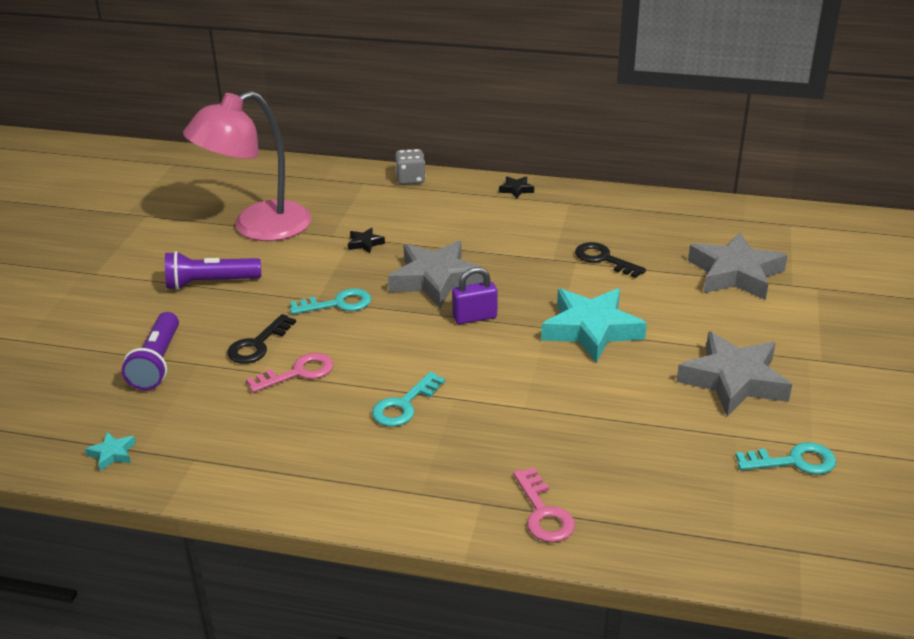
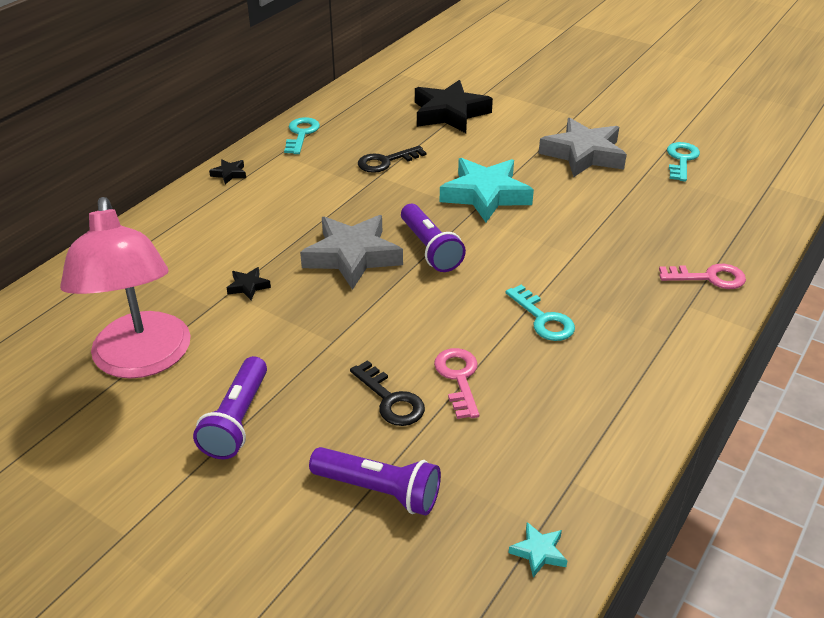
camera: 70 degrees left, 5 degrees up
turquoise key [290,289,371,314] -> turquoise key moved to [284,117,320,154]
grey dice [395,149,426,185] -> none
purple padlock [452,267,497,324] -> purple flashlight [401,204,466,272]
grey star [688,232,788,300] -> black star [415,80,493,133]

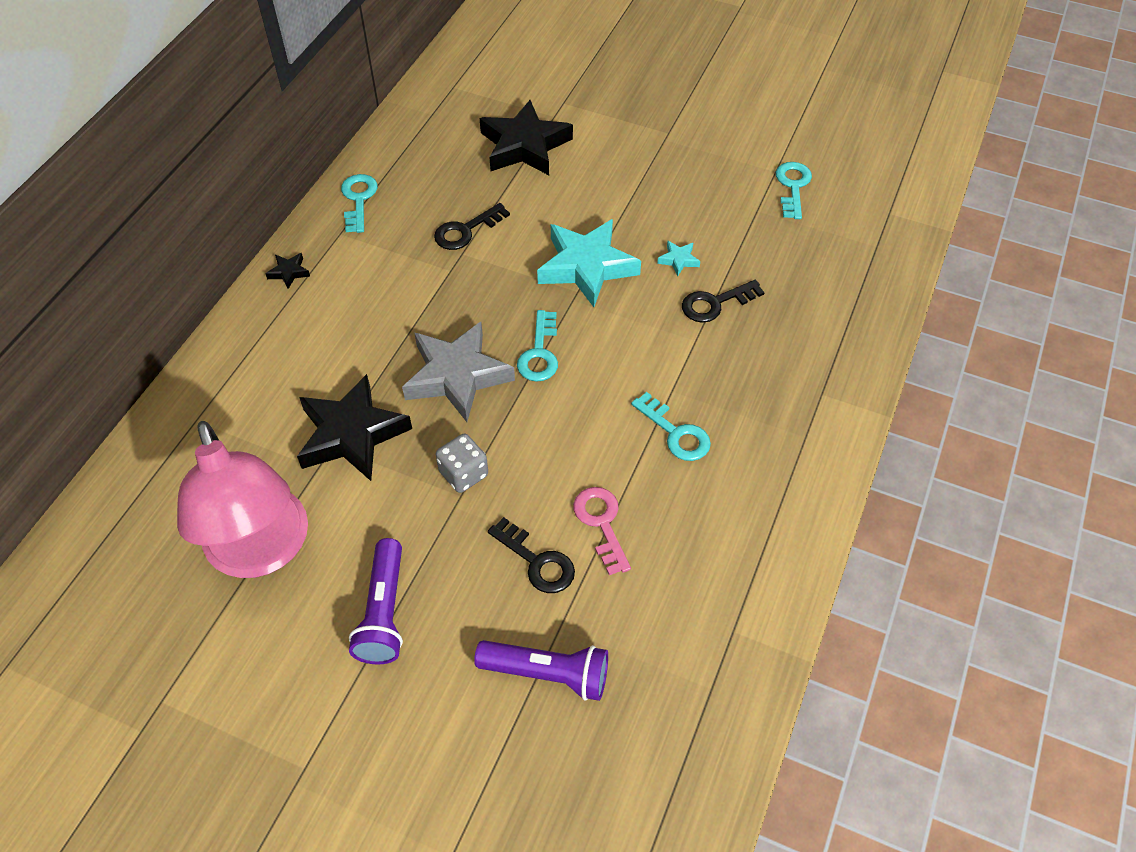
camera: 10 degrees left, 15 degrees up
black star [227,267,271,300] -> black star [297,374,412,481], size x2.42
purple flashlight [401,204,466,272] -> turquoise key [517,310,558,382]
turquoise star [508,522,567,578] -> turquoise star moved to [657,241,700,277]
grey star [538,118,627,177] -> none
pink key [659,264,746,289] -> none
none -> grey dice [436,433,488,493]
none -> black key [682,280,765,323]

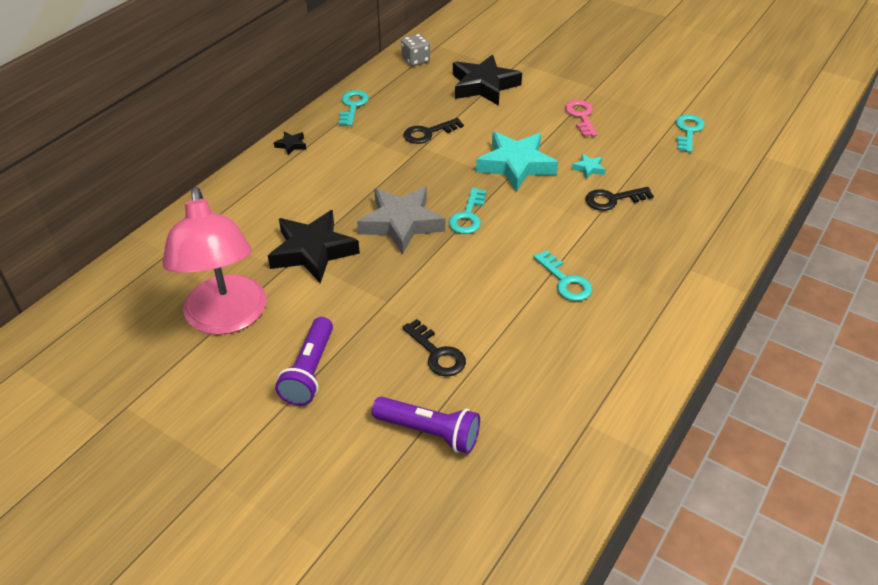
camera: 10 degrees right, 10 degrees down
grey dice [436,433,488,493] -> grey dice moved to [401,34,430,66]
pink key [573,487,631,575] -> pink key moved to [565,100,597,137]

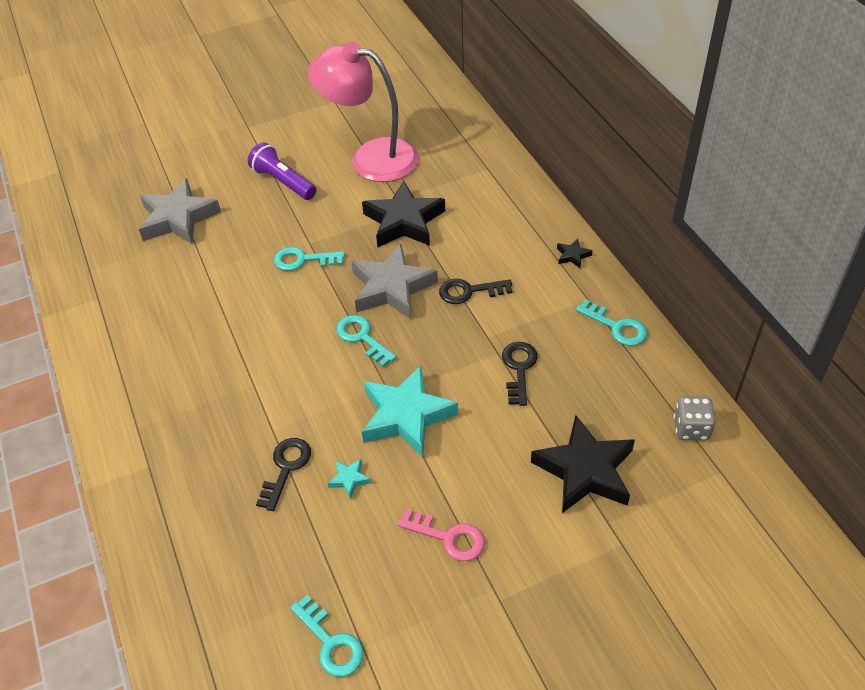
camera: 125 degrees right, 5 degrees up
purple flashlight [372,396,480,454] -> grey star [139,178,221,244]
black key [402,319,466,377] -> black key moved to [439,279,513,304]
turquoise key [533,250,592,301] -> turquoise key moved to [274,247,345,271]

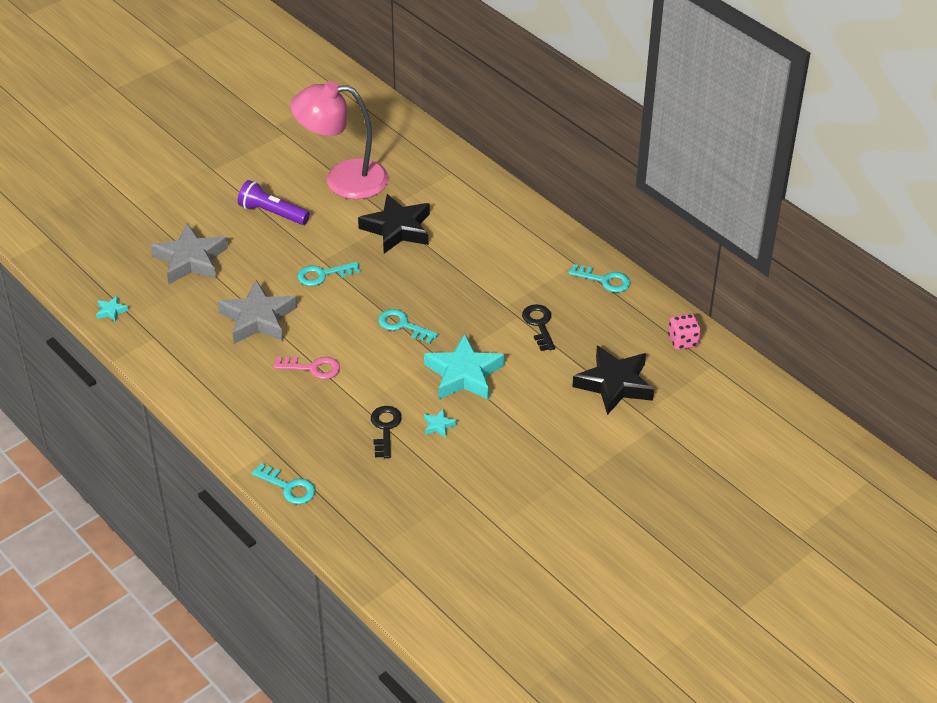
camera: 20 degrees left, 5 degrees down
turquoise key [290,595,364,677] -> turquoise key moved to [251,463,315,504]
grey star [351,244,438,319] -> grey star moved to [218,280,297,344]
pink key [398,509,485,561] -> pink key moved to [273,357,340,379]
black key [439,279,513,304] -> none
black star [557,238,592,268] -> none
grey dice [674,396,716,440] -> pink dice [668,313,701,350]
none -> turquoise star [96,296,129,322]

